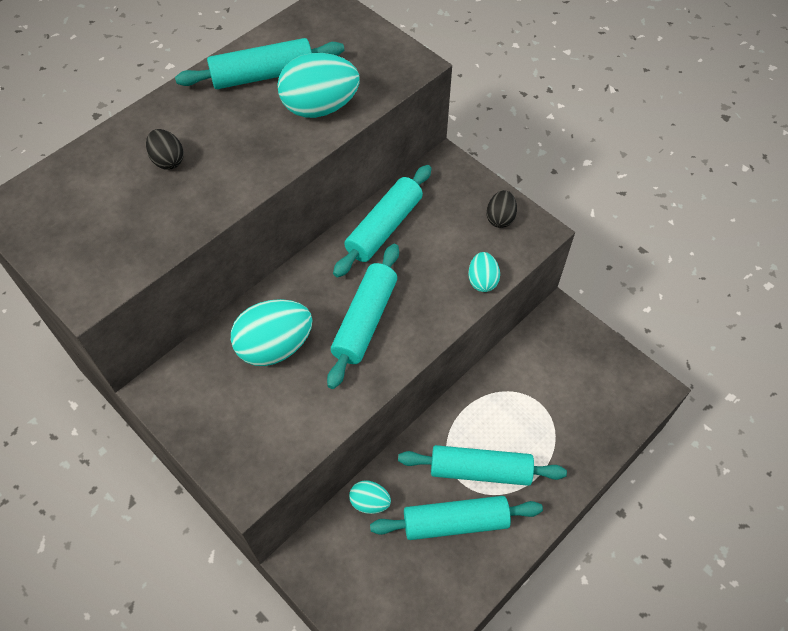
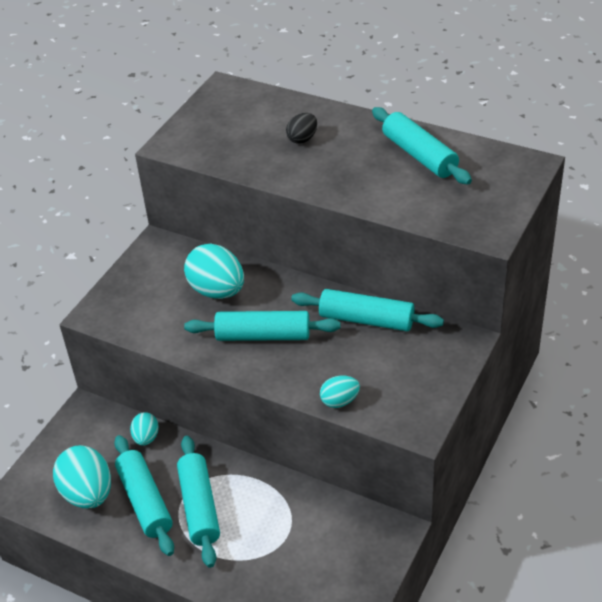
camera: 75 degrees right, 15 degrees down
turquoise egg [277,53,360,118] -> turquoise egg moved to [53,445,111,509]
black egg [486,190,517,228] -> none

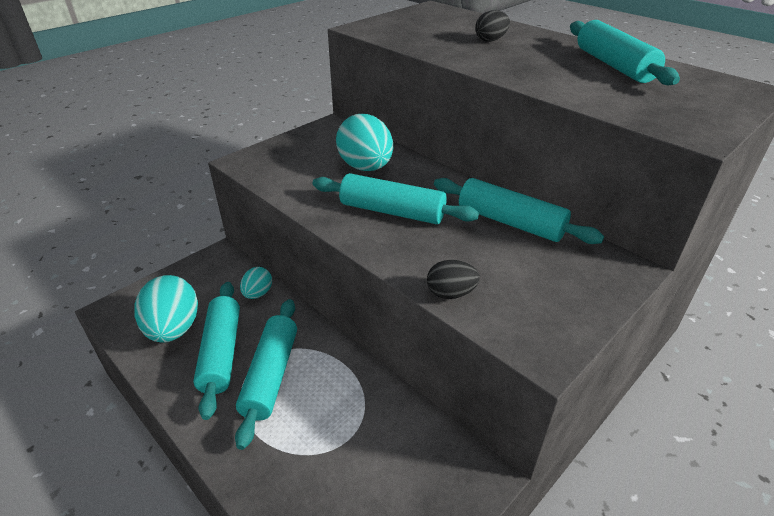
camera: 15 degrees right, 5 degrees down
turquoise egg [320,376,360,408] -> black egg [427,260,480,299]

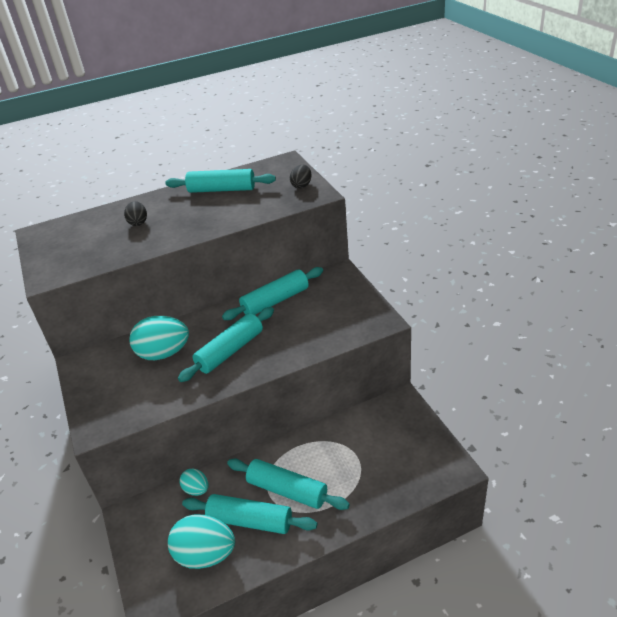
camera: 65 degrees left, 0 degrees up
black egg [427,260,480,299] -> black egg moved to [290,165,312,188]

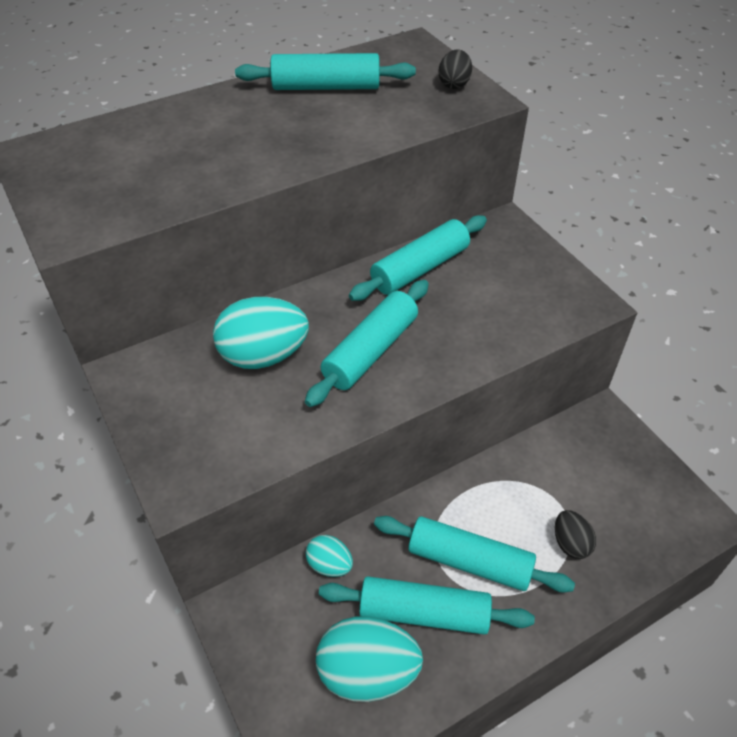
camera: 10 degrees left, 10 degrees up
black egg [124,201,147,226] -> black egg moved to [555,510,596,559]

